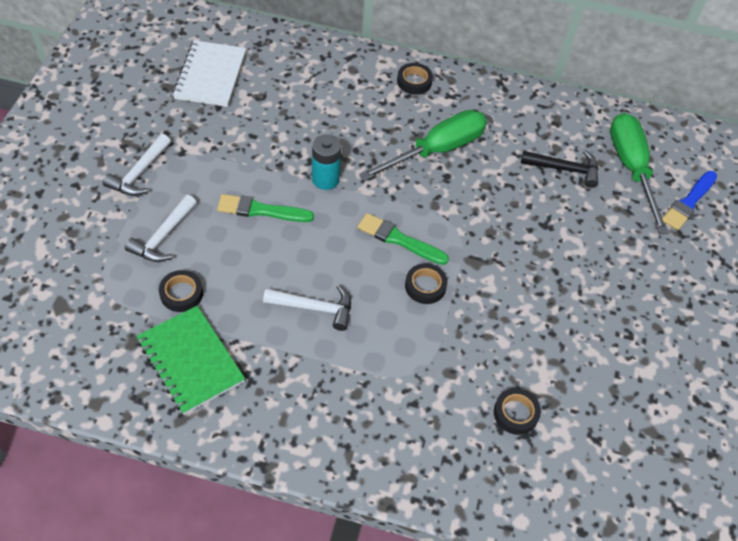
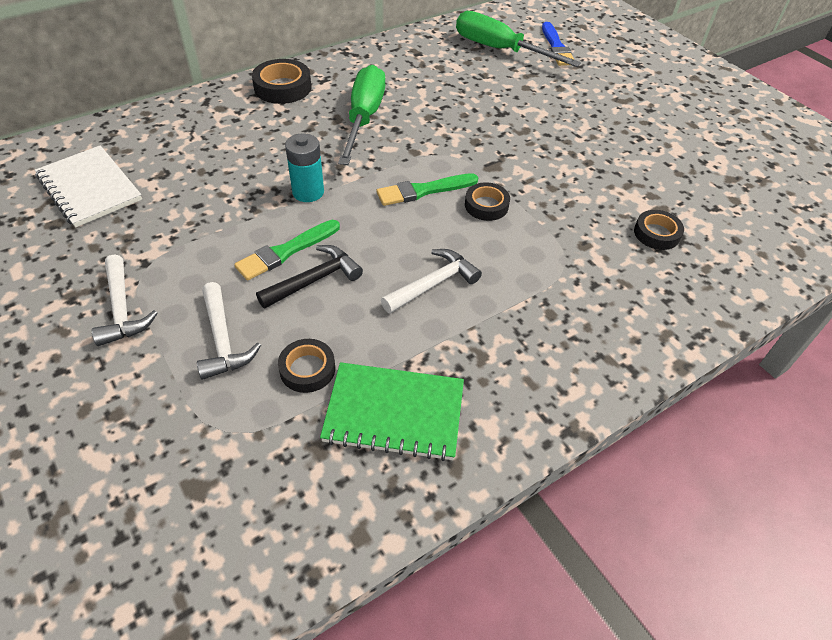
camera: 45 degrees left, 5 degrees down
black tape [397,63,433,95] -> black tape [252,59,311,104], size x1.53
black hammer [521,150,599,188] -> black hammer moved to [256,245,363,309]

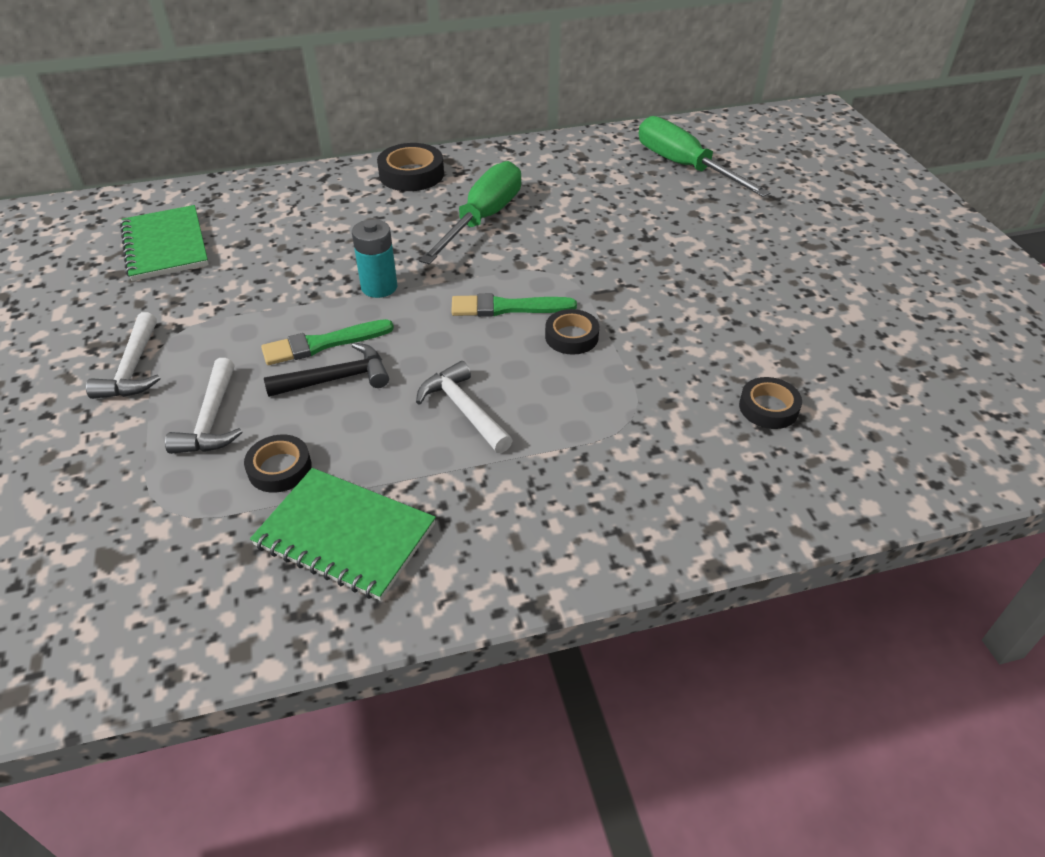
camera: 20 degrees right, 5 degrees down
white notebook [35,145,142,228] -> green notebook [120,205,209,281]
white hammer [381,249,482,314] -> white hammer turned 105 degrees counterclockwise [416,361,513,453]
blue brush [542,22,574,66] -> none

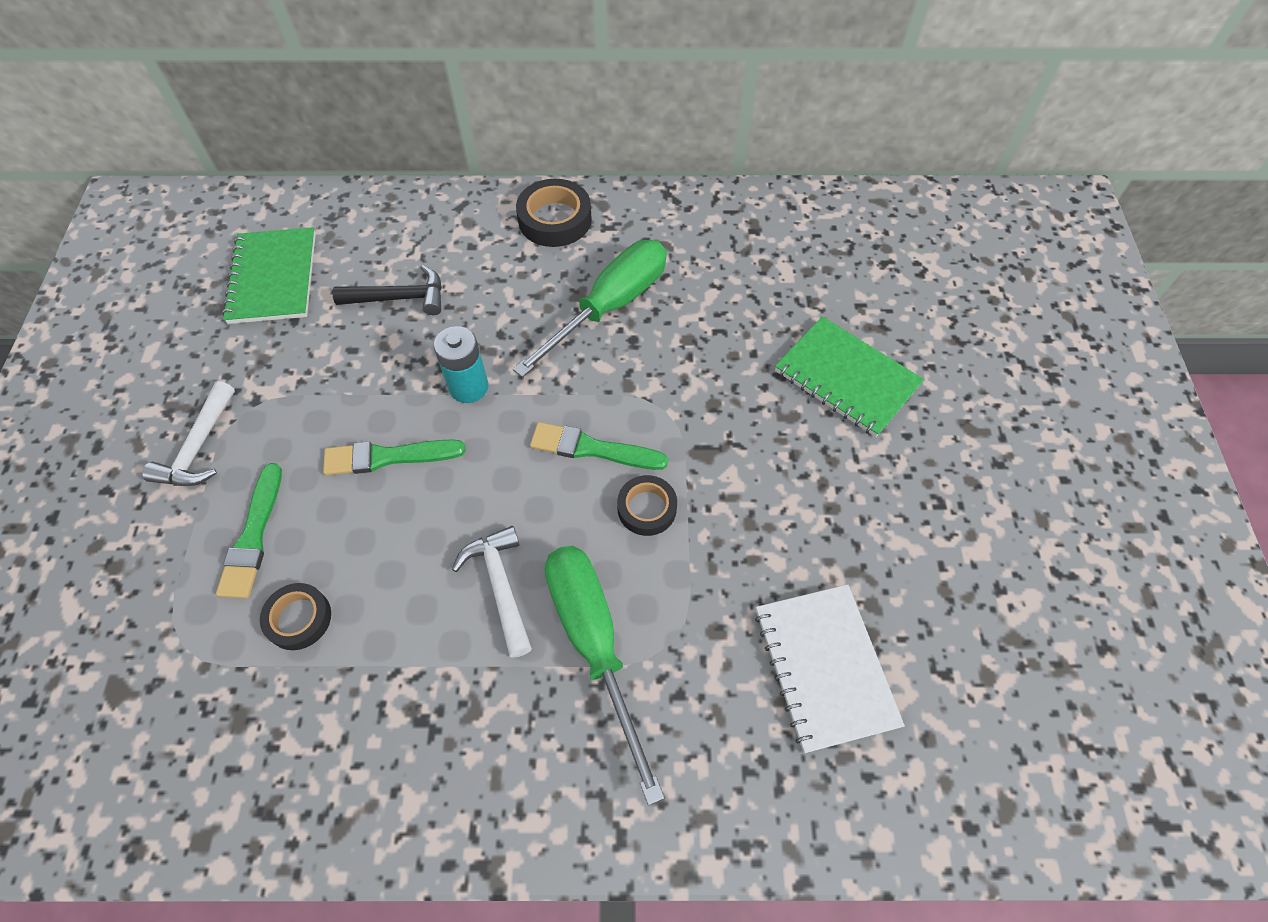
camera: 15 degrees right, 15 degrees up
white hammer [165,358,242,454] -> green brush [216,463,282,599]
green notebook [250,468,436,601] -> green notebook moved to [775,316,924,437]
black hammer [264,343,389,397] -> black hammer moved to [332,265,442,315]
green screwdriver [639,116,771,197] -> green screwdriver moved to [545,546,665,805]
black tape [739,377,802,429] -> white notebook [755,585,905,753]

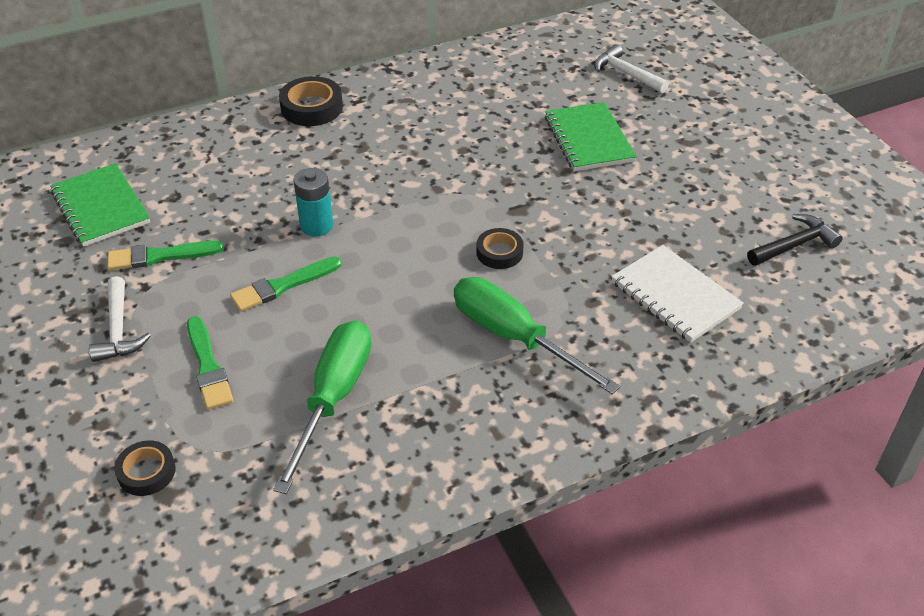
camera: 25 degrees left, 15 degrees down
black tape [260,583,331,650] -> black tape moved to [114,440,176,496]
black hammer [332,265,442,315] -> black hammer moved to [747,214,843,266]
white hammer [452,526,532,658] -> white hammer moved to [594,44,669,93]
green screwdriver [513,240,667,377] -> green screwdriver moved to [273,320,371,494]
green brush [530,422,668,470] -> green brush moved to [107,241,224,270]
green notebook [775,316,924,437] -> green notebook turned 60 degrees clockwise [545,102,637,171]

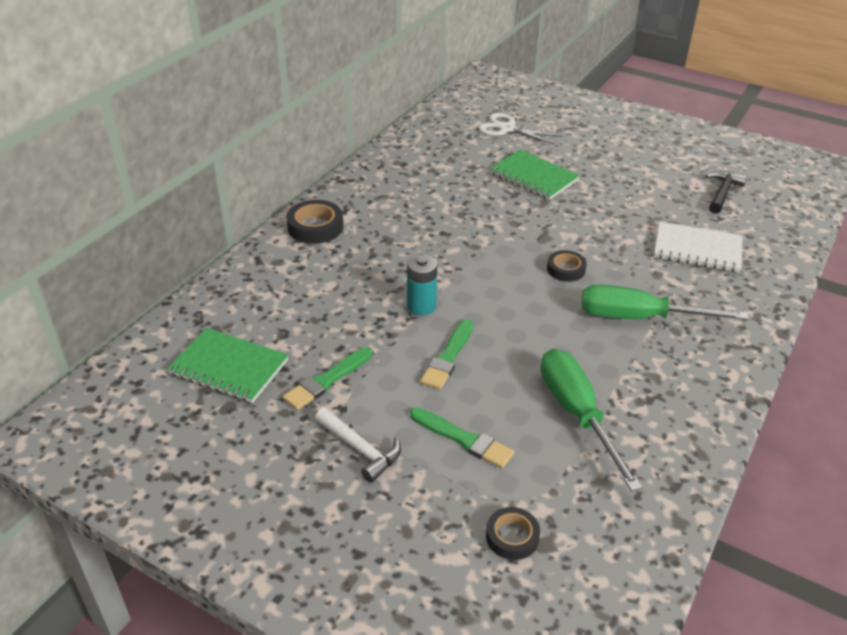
camera: 35 degrees left, 5 degrees down
white hammer [594,44,669,93] -> white scissors [479,113,562,145]

